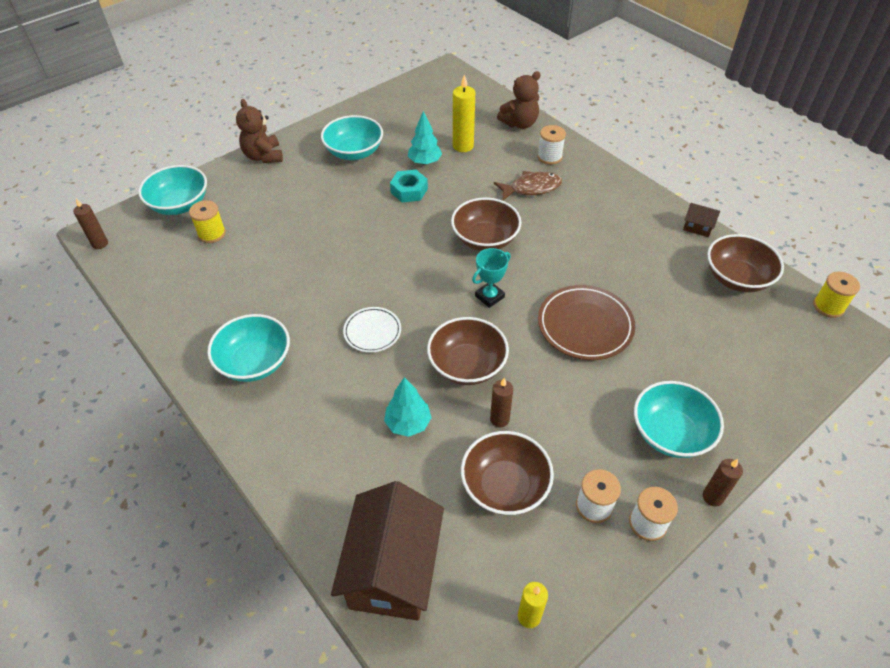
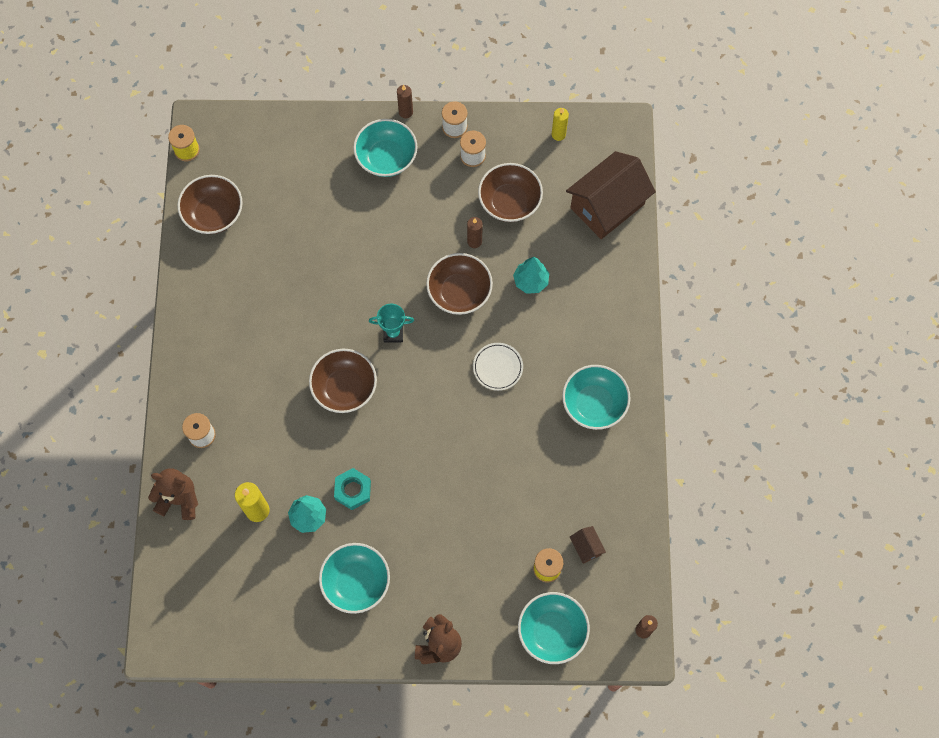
camera: 140 degrees left, 20 degrees up
brown fish [494,171,562,201] -> none
brown plate [538,285,635,360] -> none
brown house [683,203,720,237] -> brown house moved to [570,526,606,564]

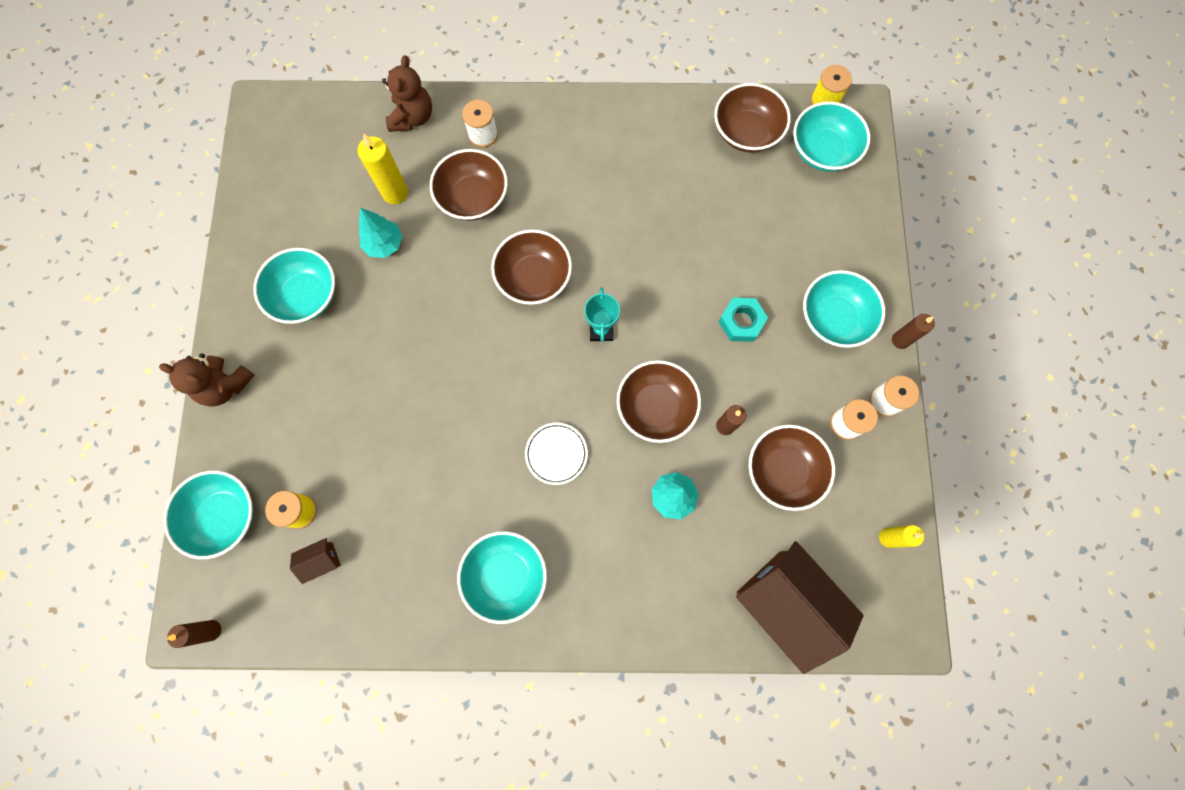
camera: 90 degrees right, 5 degrees up
turquoise nut [334,468,371,510] -> turquoise nut moved to [719,298,768,342]
none -> brown bowl [430,149,508,221]
none -> turquoise bowl [793,102,870,172]

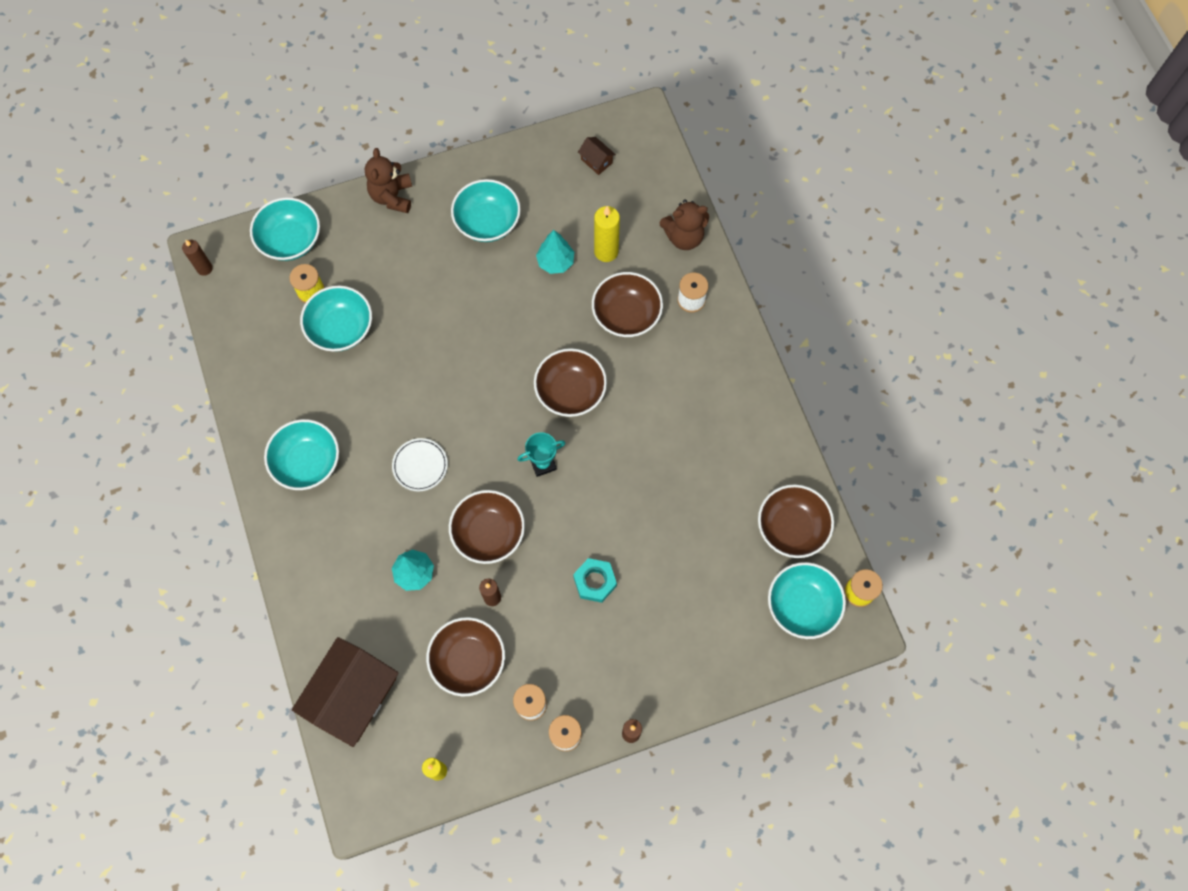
camera: 70 degrees right, 5 degrees down
brown house [290,538,341,584] -> brown house moved to [578,137,616,175]
turquoise bowl [803,270,885,348] -> turquoise bowl moved to [300,285,372,352]

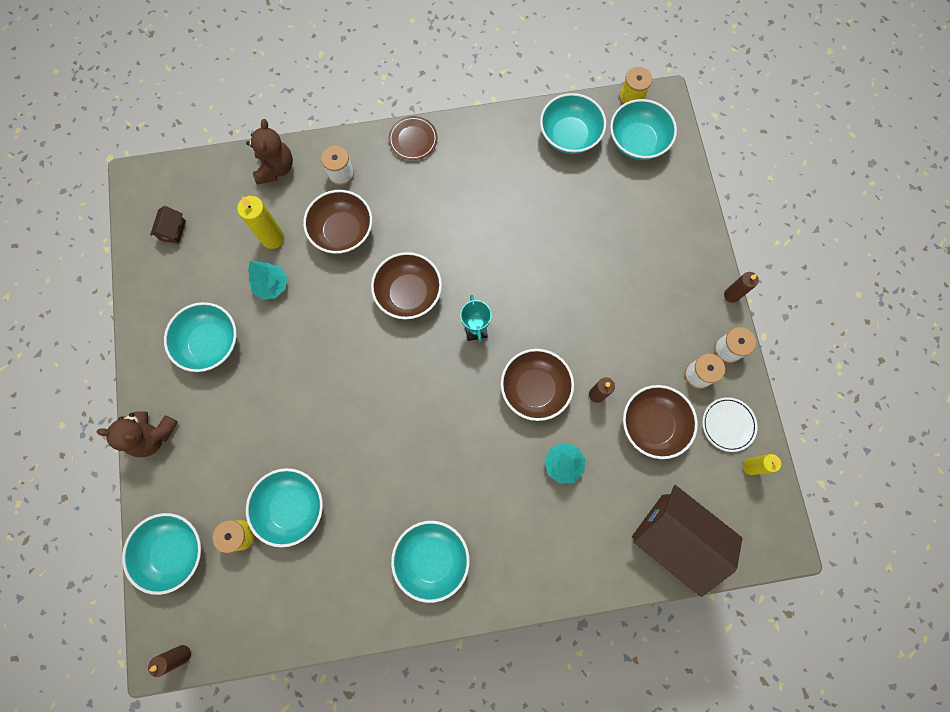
camera: 80 degrees left, 5 degrees up
white plate [392,438,448,491] -> white plate moved to [702,397,758,452]
turquoise nut [573,558,617,603] -> none
brown house [578,137,616,175] -> brown house turned 45 degrees counterclockwise [150,206,186,244]
brown bowl [758,485,834,558] -> turquoise bowl [540,93,606,154]
none -> brown plate [388,116,437,160]

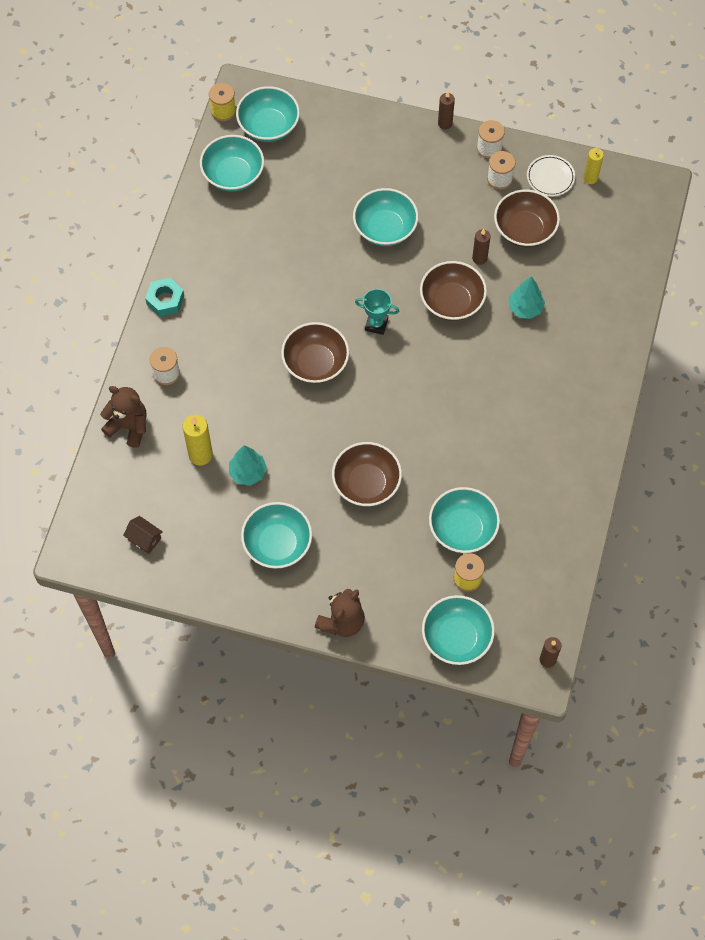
camera: 65 degrees left, 10 degrees down
brown bowl [303,190,372,254] -> brown bowl moved to [332,442,402,506]
brown plate [388,116,437,160] -> turquoise nut [145,278,184,317]
turquoise bowl [391,521,470,603] -> turquoise bowl moved to [353,188,418,246]
brown house [632,485,743,597] -> none

